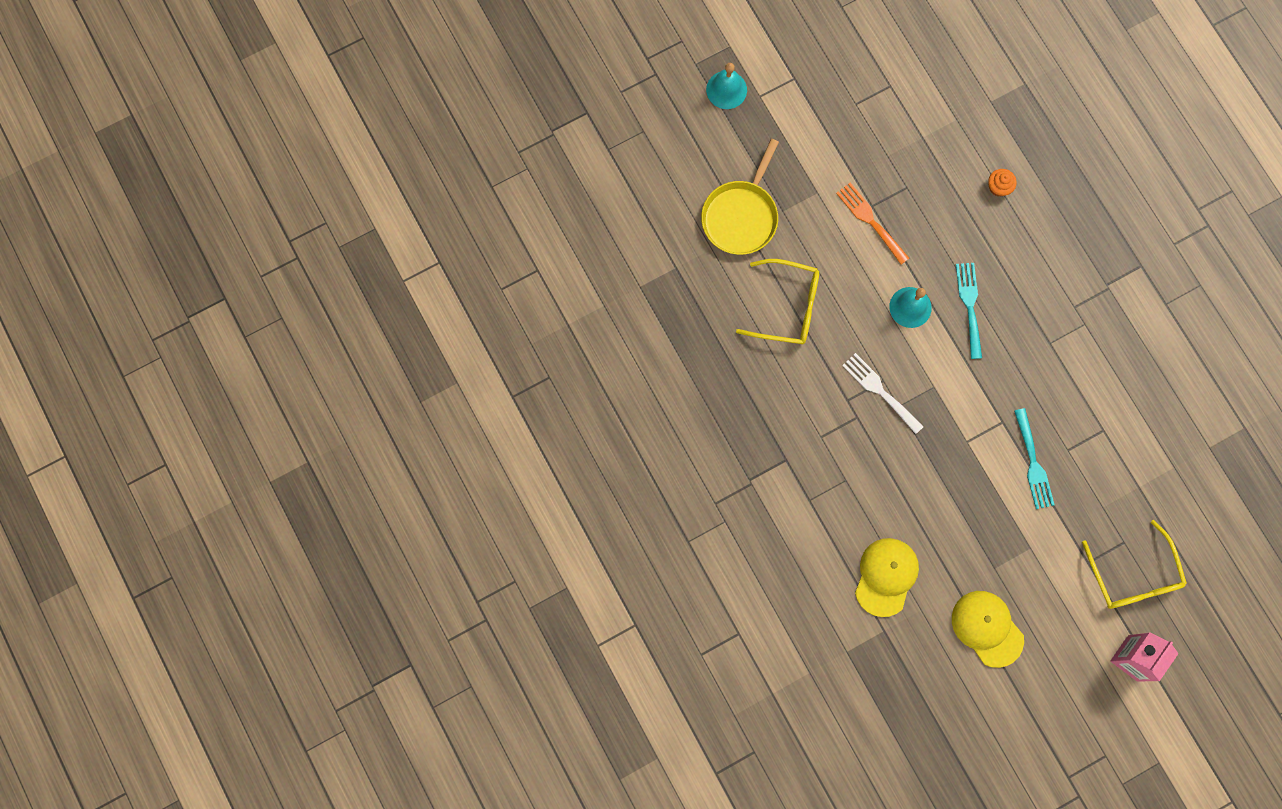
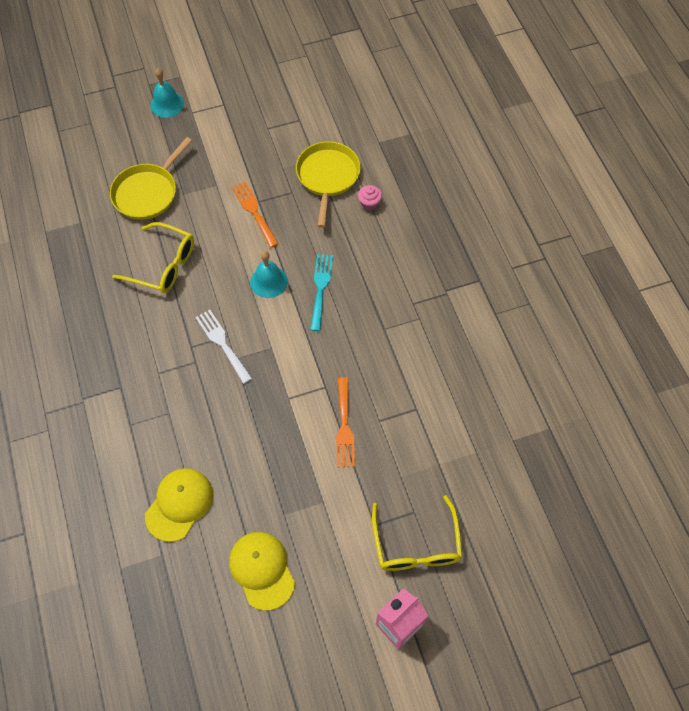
camera: 10 degrees right, 15 degrees down
orange cupcake [988,169,1017,197] -> pink cupcake [358,185,382,210]
turquoise fork [1014,408,1055,509] -> orange fork [336,377,355,468]
none -> yellow pan [296,142,361,228]

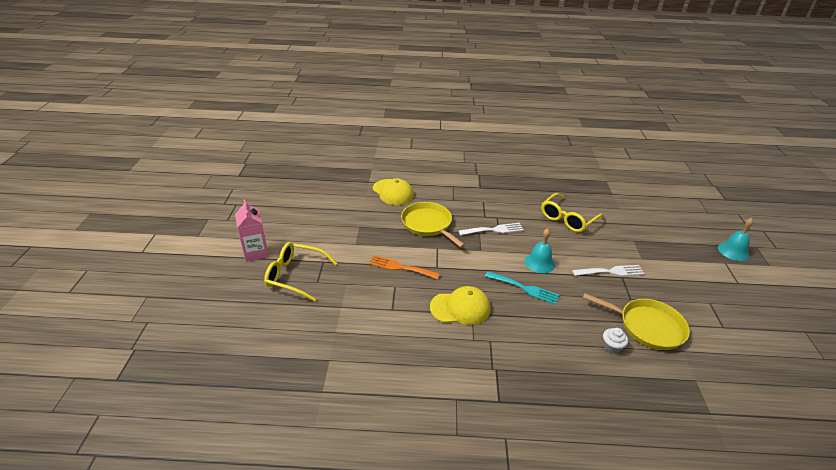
camera: 110 degrees right, 25 degrees down
yellow pan [110,137,192,220] -> yellow pan moved to [401,202,465,248]
yellow cap [229,532,295,611] -> yellow cap moved to [430,286,491,325]
orange fork [232,181,279,248] -> white fork [572,265,644,276]
pink cupcake [358,185,382,210] -> white cupcake [603,328,628,354]

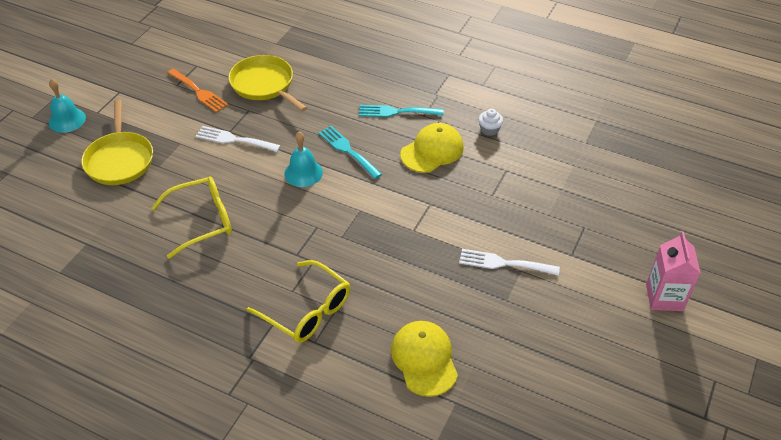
camera: 155 degrees left, 10 degrees up
yellow glasses [264,242,337,301] -> yellow glasses moved to [247,260,350,343]
orange fork [369,255,440,279] -> orange fork moved to [167,69,228,113]
yellow pan [401,202,465,248] -> yellow pan moved to [81,100,153,185]
yellow cap [430,286,491,325] -> yellow cap turned 120 degrees clockwise [400,123,464,173]
white fork [459,223,524,235] -> white fork moved to [459,249,560,276]
white cupcake [603,328,628,354] -> white cupcake moved to [478,109,503,136]
none -> turquoise fork [359,105,444,117]

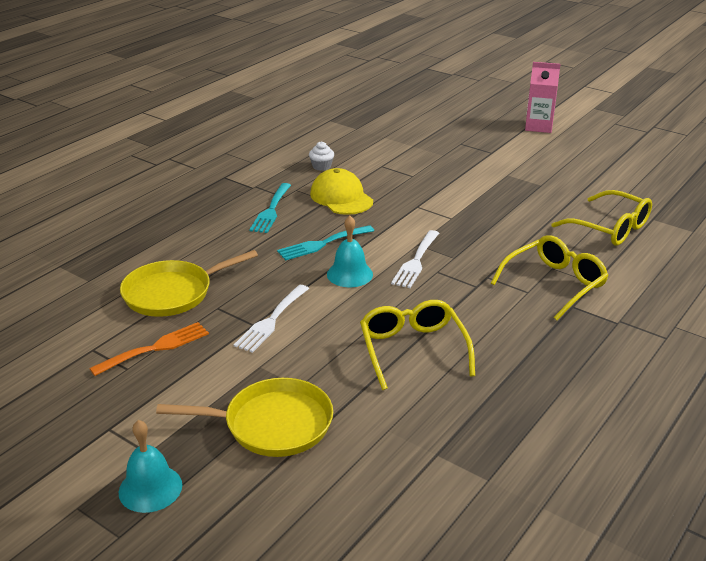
camera: 80 degrees left, 15 degrees down
yellow cap [391,321,458,397] -> yellow glasses [551,190,652,246]
white fork [459,249,560,276] -> white fork moved to [391,230,439,288]

